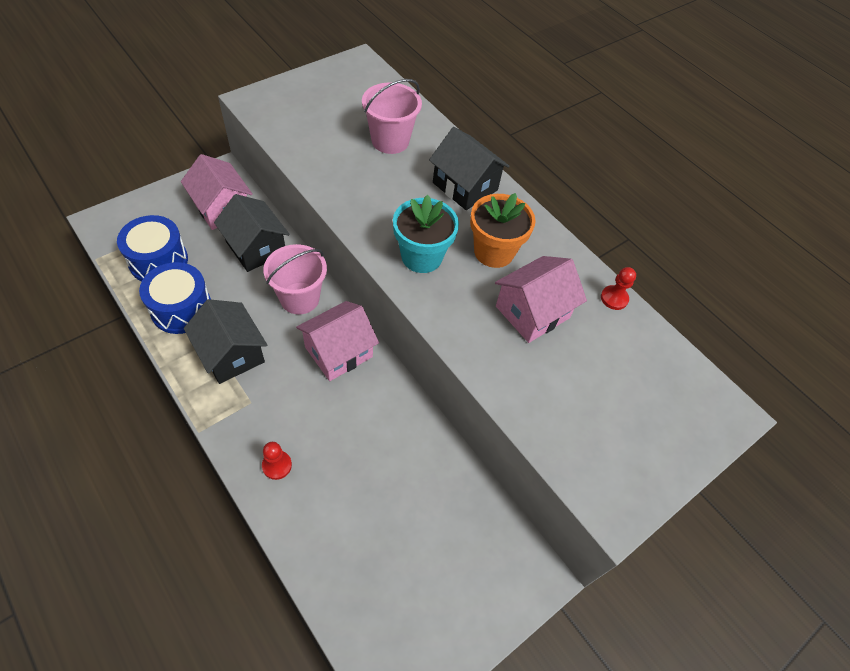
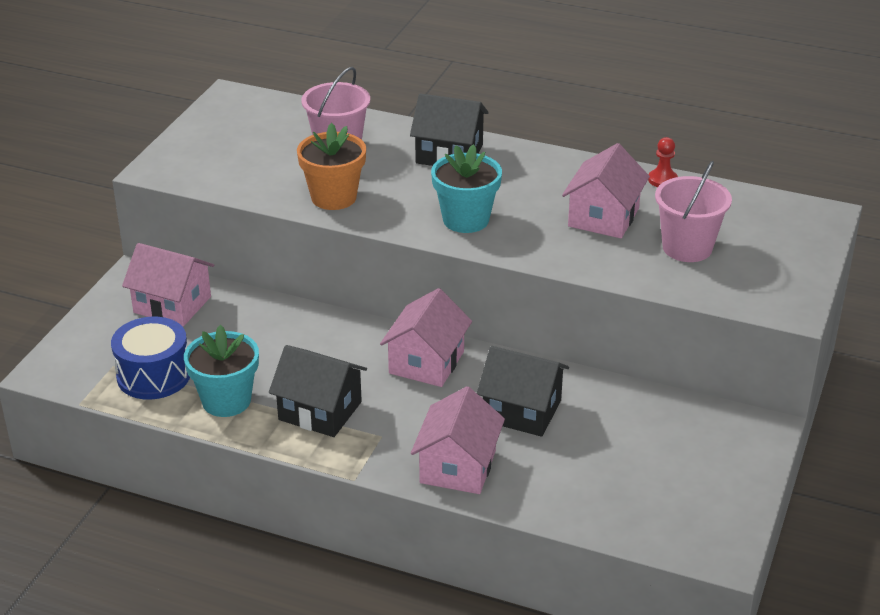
camera: 25 degrees left, 20 degrees down
blue drum [139,262,211,334] -> turquoise flower pot [184,325,259,417]
black house [214,194,290,272] -> black house moved to [477,346,569,437]
red pawn [262,442,292,480] -> pink house [411,386,505,494]
pink bucket [263,244,327,315] -> pink bucket moved to [655,161,732,262]
orange flower pot [470,193,535,268] -> orange flower pot moved to [297,123,366,210]

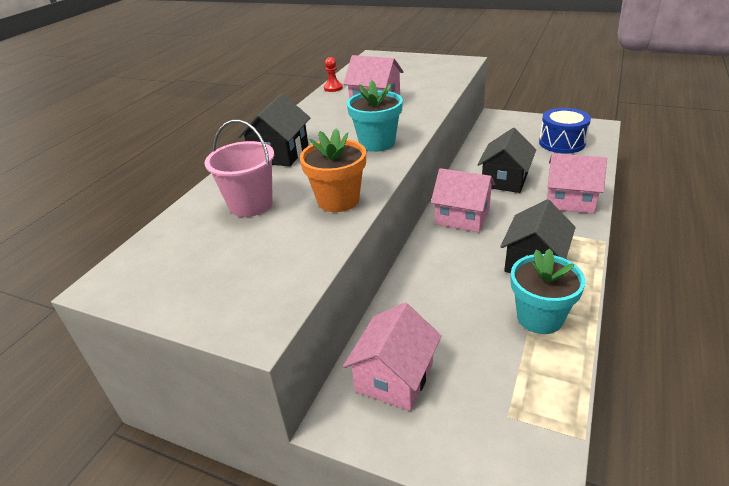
camera: 85 degrees left, 0 degrees up
blue drum [111,317,190,400] -> blue drum moved to [539,108,591,153]
pink bucket [655,161,732,262] -> none

